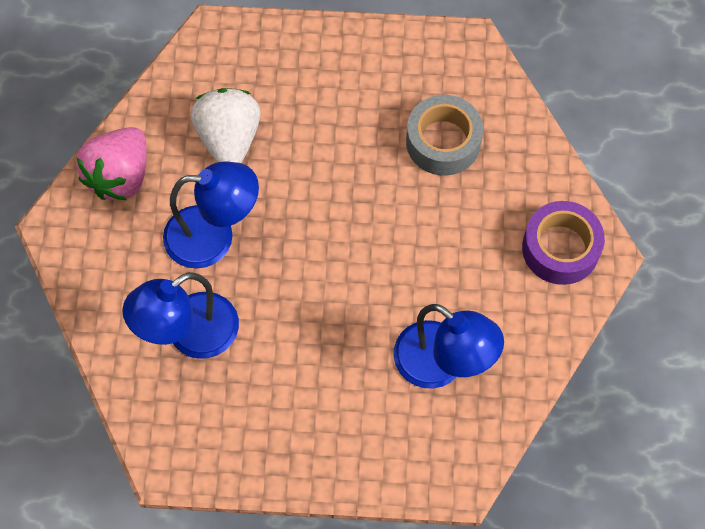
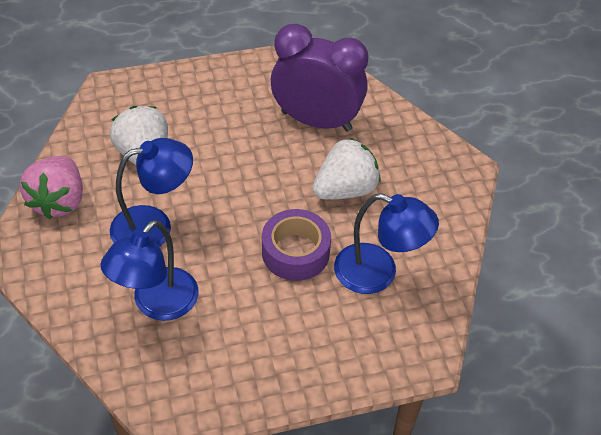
camera: 20 degrees left, 15 degrees down
grey tape [406,95,483,175] -> purple clock [271,24,368,132]
purple tape [522,201,605,285] -> purple tape moved to [262,209,331,281]
none -> white strawberry [313,138,381,200]

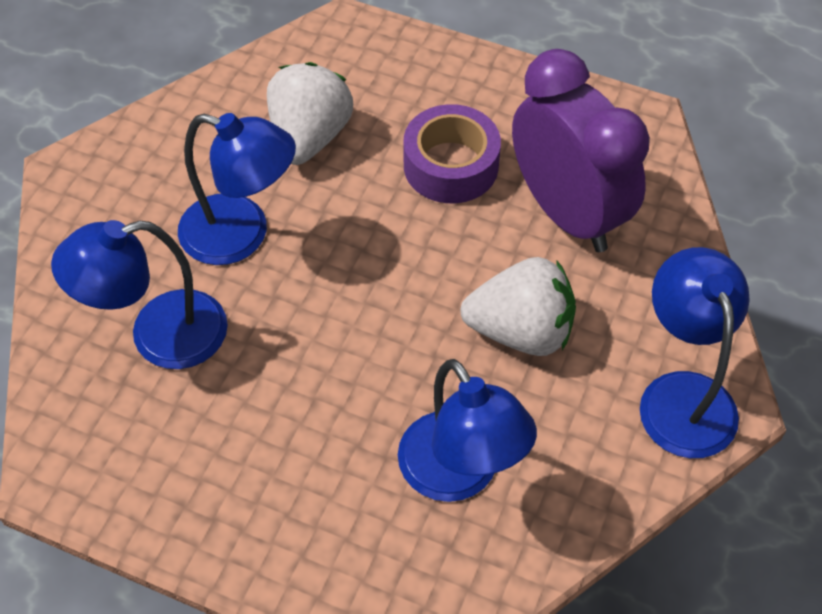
camera: 40 degrees right, 5 degrees up
pink strawberry [20,156,83,219] -> none
purple tape [262,209,331,281] -> purple tape moved to [403,104,501,203]
none -> blue lamp [640,247,749,458]

